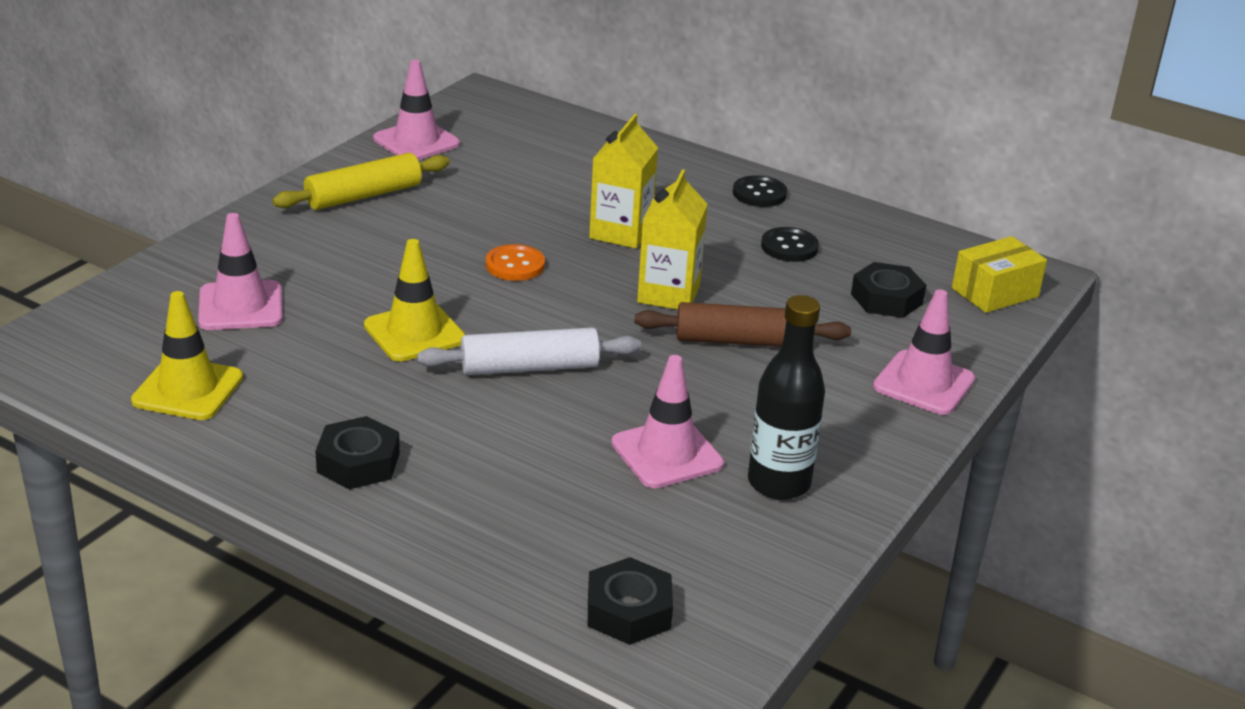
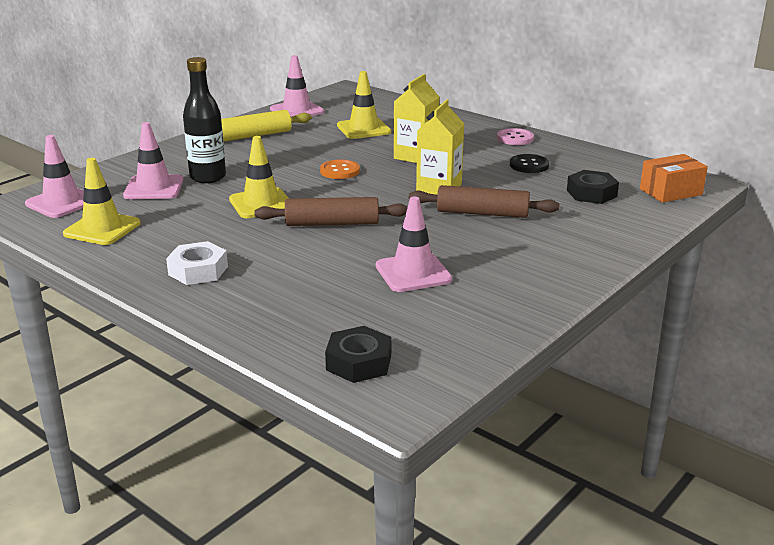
camera: 10 degrees right, 5 degrees down
black nut [315,416,400,489] -> white nut [166,241,228,285]
white rolling pin [417,327,641,375] -> brown rolling pin [254,197,408,226]
black button [733,175,787,207] -> pink button [497,128,534,145]
black bottle [748,295,825,500] -> black bottle moved to [183,57,226,183]
pink traffic cone [873,289,975,415] -> pink traffic cone moved to [25,135,84,218]
yellow box [952,236,1047,313] -> orange box [640,154,708,203]
none -> yellow traffic cone [337,71,391,139]

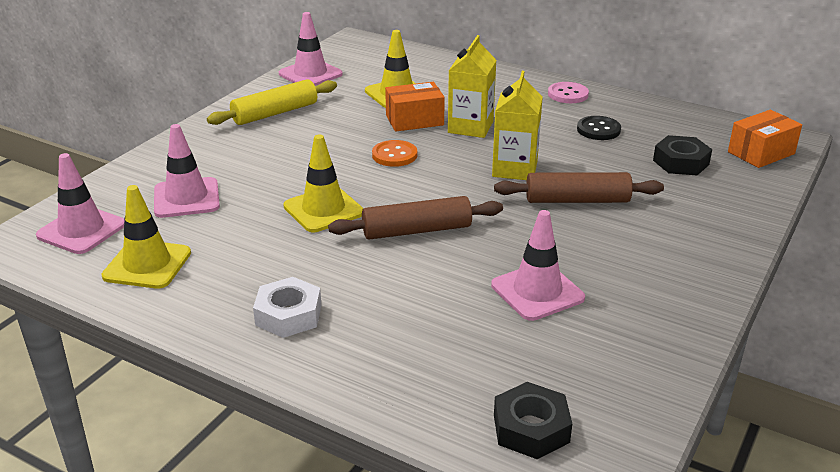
camera: 10 degrees left, 5 degrees up
black bottle [183,57,226,183] -> none
none -> orange box [385,82,445,132]

